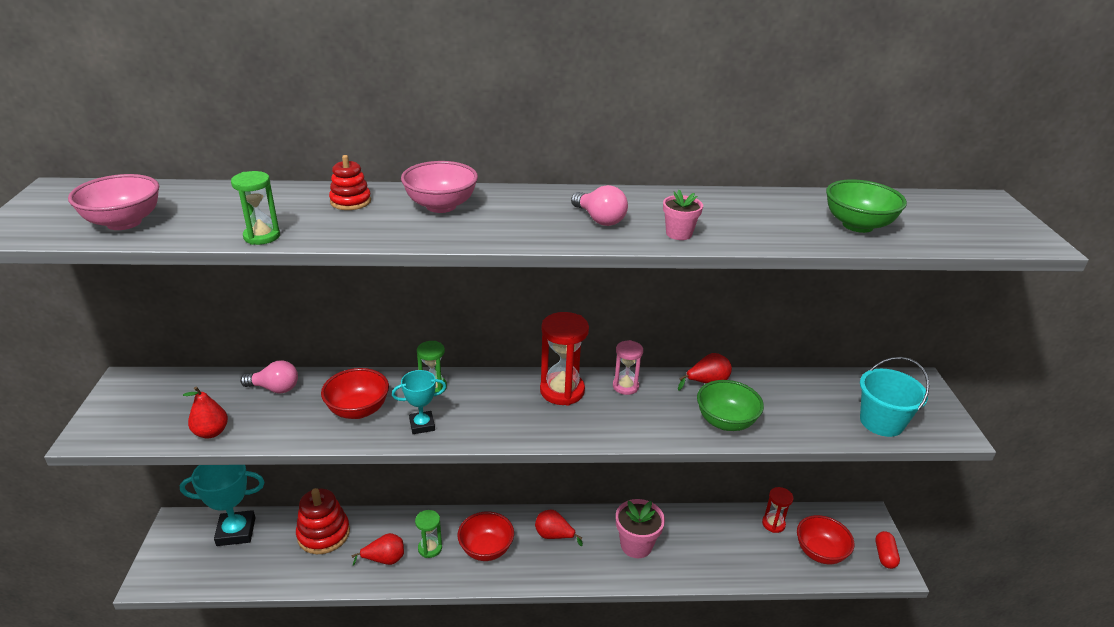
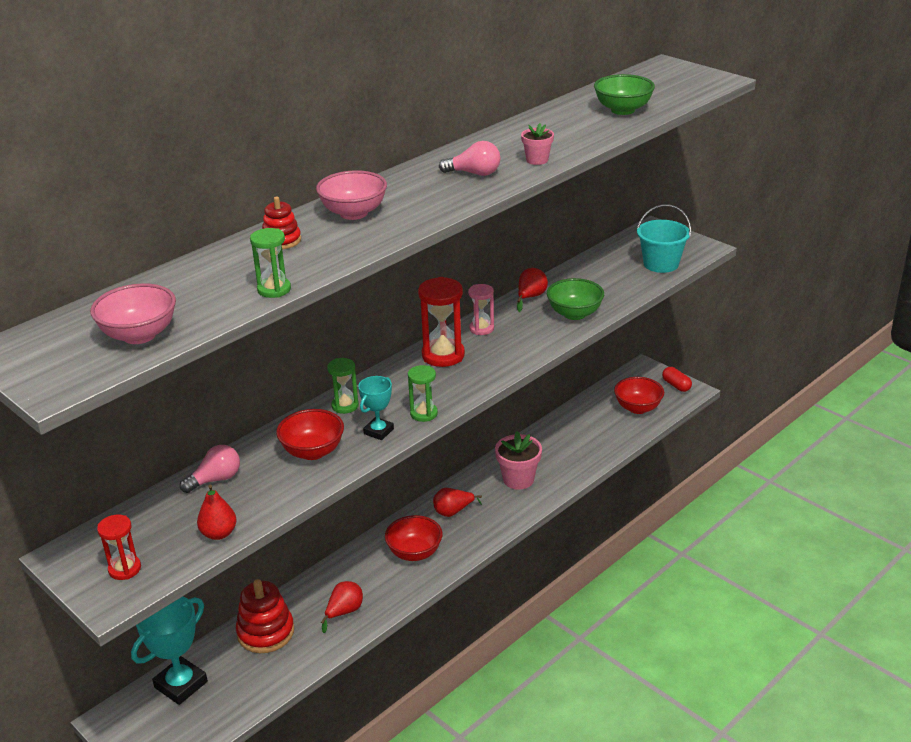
camera: 40 degrees left, 0 degrees up
green hourglass [415,510,442,558] -> green hourglass moved to [408,365,438,422]
red hourglass [762,487,793,533] -> red hourglass moved to [97,514,141,580]

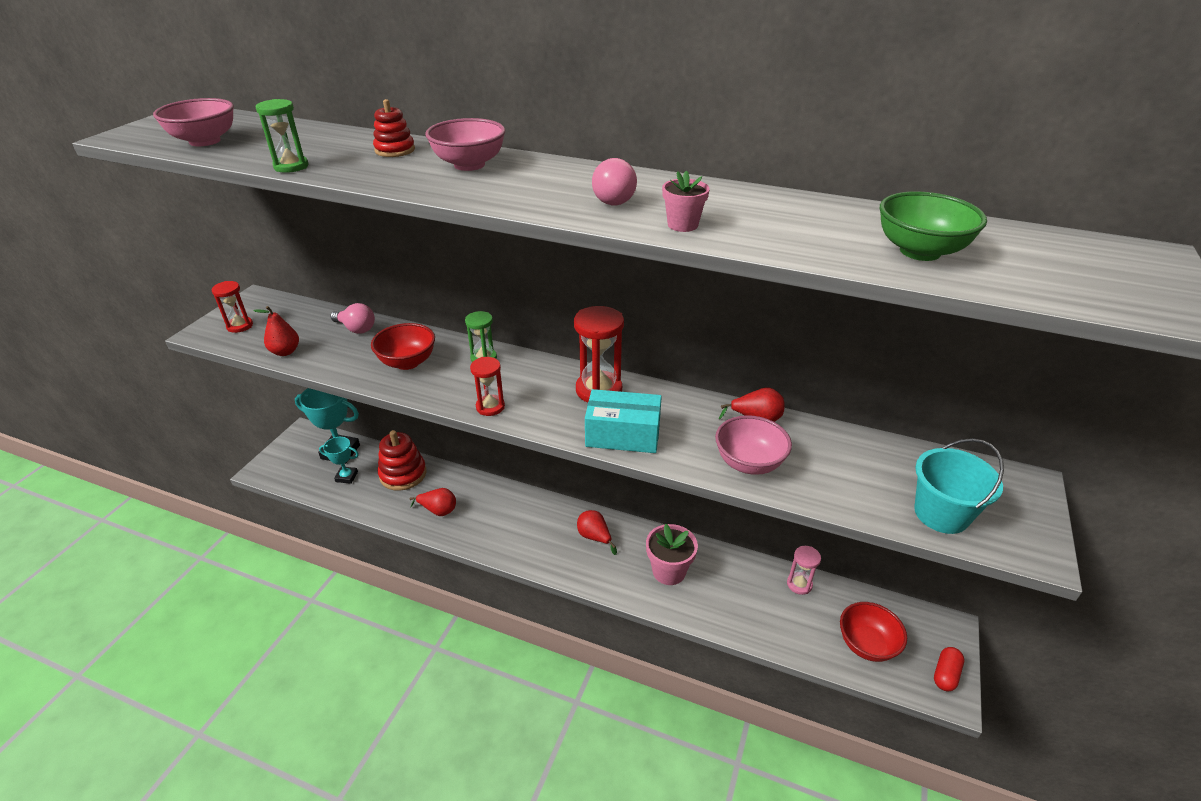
camera: 65 degrees right, 5 degrees up
turquoise trophy [358,376,394,440] -> turquoise trophy moved to [319,437,359,484]
red bowl [385,515,442,561] -> none
green hourglass [408,365,438,422] -> red hourglass [470,357,505,416]
pink hourglass [468,284,494,335] -> pink hourglass moved to [787,546,821,595]
green bowl [547,278,604,320] -> pink bowl [715,415,792,475]
none -> turquoise box [585,389,662,453]

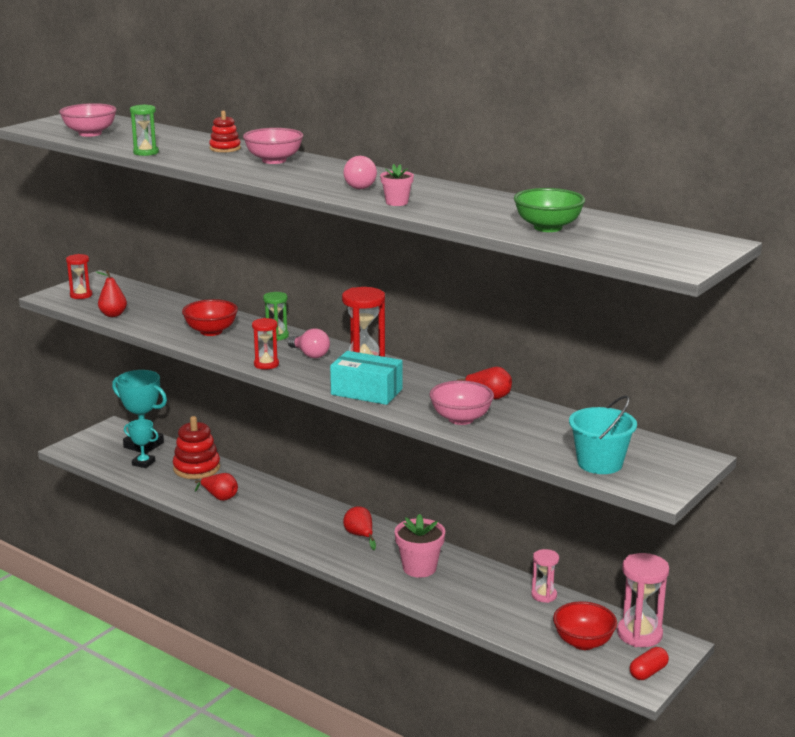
camera: 15 degrees right, 15 degrees down
pink light bulb [330,303,375,334] -> pink light bulb moved to [288,328,330,358]
none -> pink hourglass [617,553,669,647]

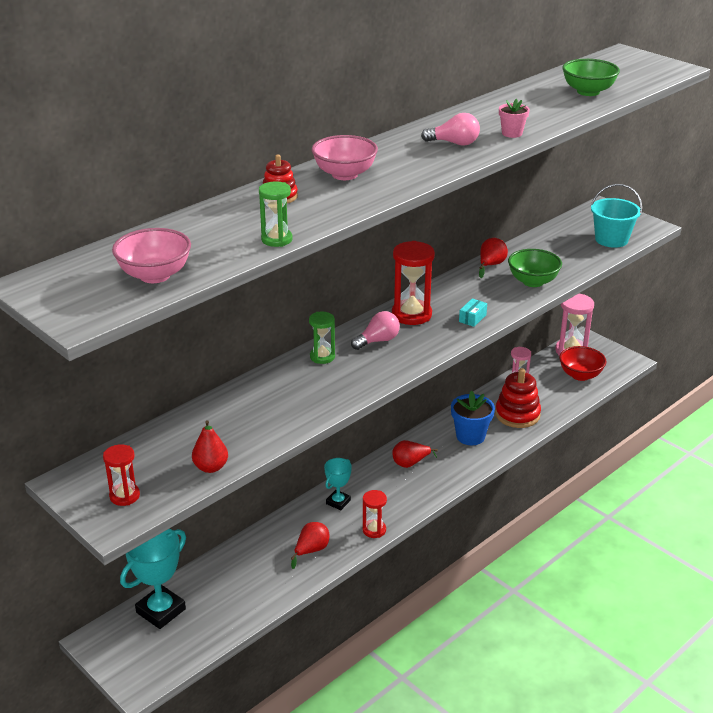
camera: 80 degrees left, 10 degrees up
turquoise trophy [124,419,159,468] -> turquoise trophy moved to [324,458,352,510]
red stacking toy [173,416,220,479] -> red stacking toy moved to [495,368,541,428]
red bowl [182,299,238,336] -> none
red hourglass [252,318,279,369] -> red hourglass moved to [363,490,387,538]
turquoise box [330,351,402,405] -> turquoise box [459,298,487,327], size x0.47
pink flower pot [395,514,445,578] -> blue flower pot [451,391,495,445]
pink bowl [429,380,494,425] -> green bowl [508,249,562,287]
red capsule [630,647,669,680] -> none

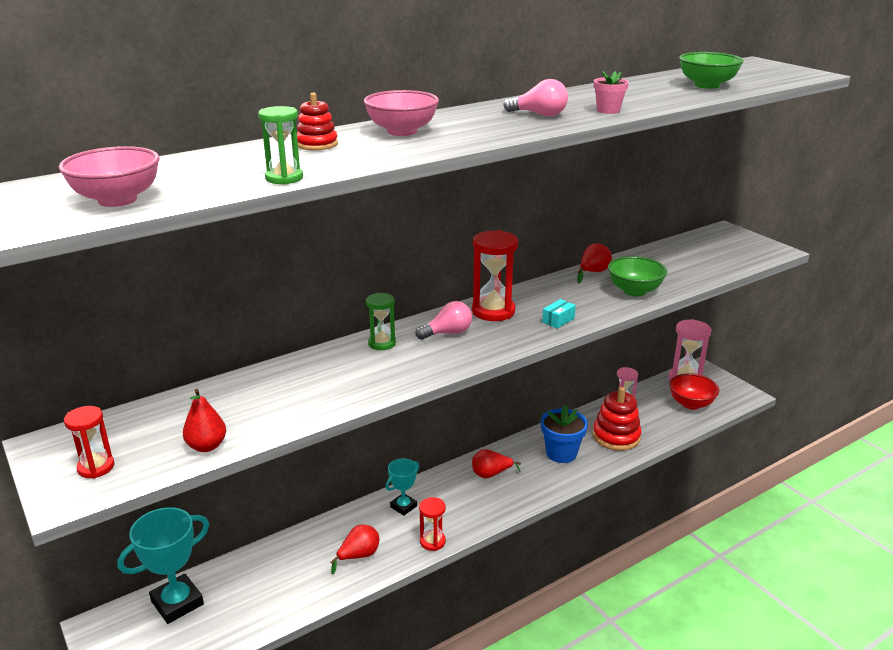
camera: 10 degrees right, 5 degrees down
turquoise bucket [591,184,642,248] -> none

